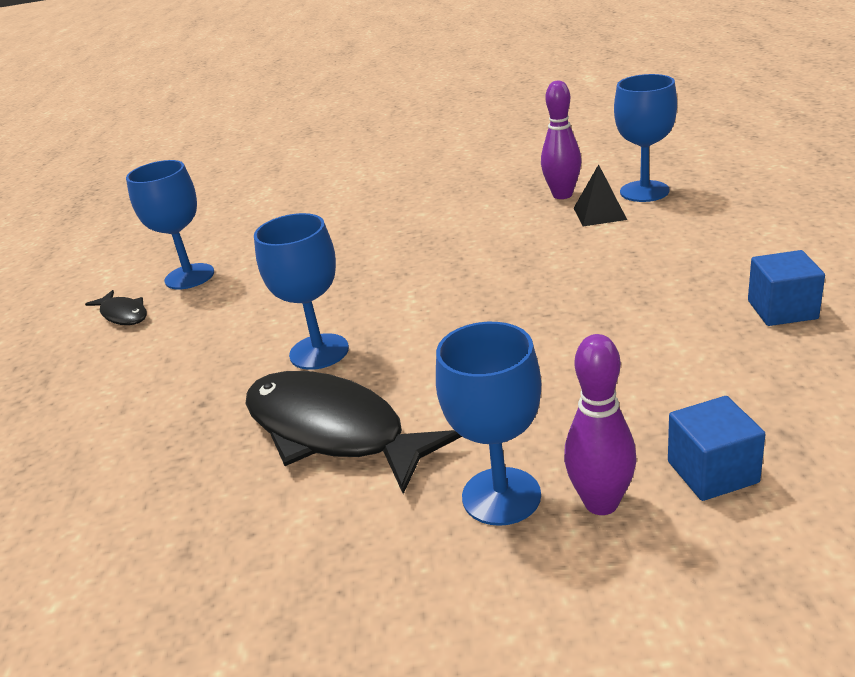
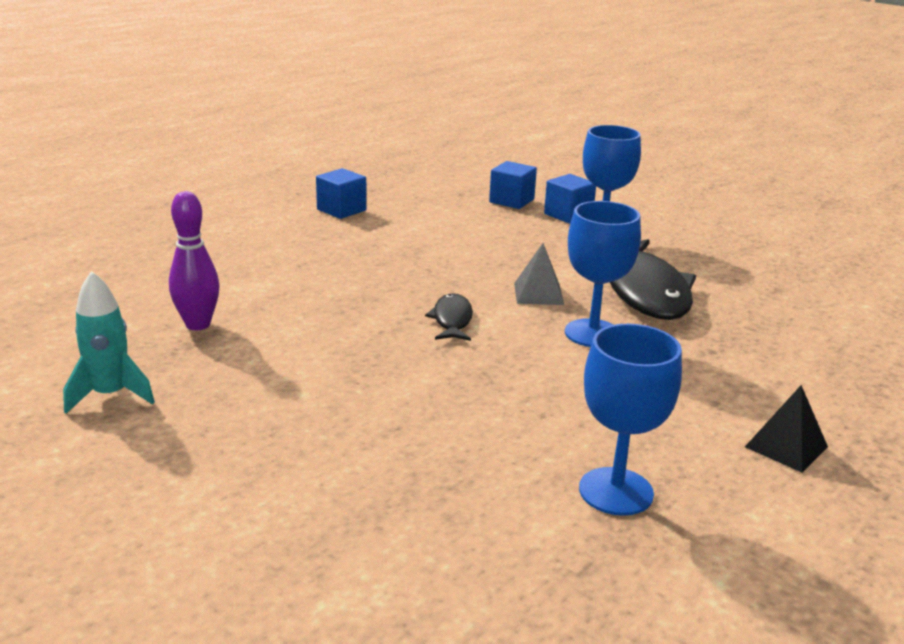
camera: 140 degrees left, 5 degrees down
black fish [85,290,147,325] -> black fish moved to [425,293,473,341]
purple bowling pin [564,334,637,515] -> blue cube [544,174,596,224]
black pyramid [574,164,627,226] -> black pyramid moved to [745,385,828,473]
blue goblet [614,74,677,202] -> none
none -> turquoise rocket [63,271,155,414]
none -> grey pyramid [514,243,564,305]

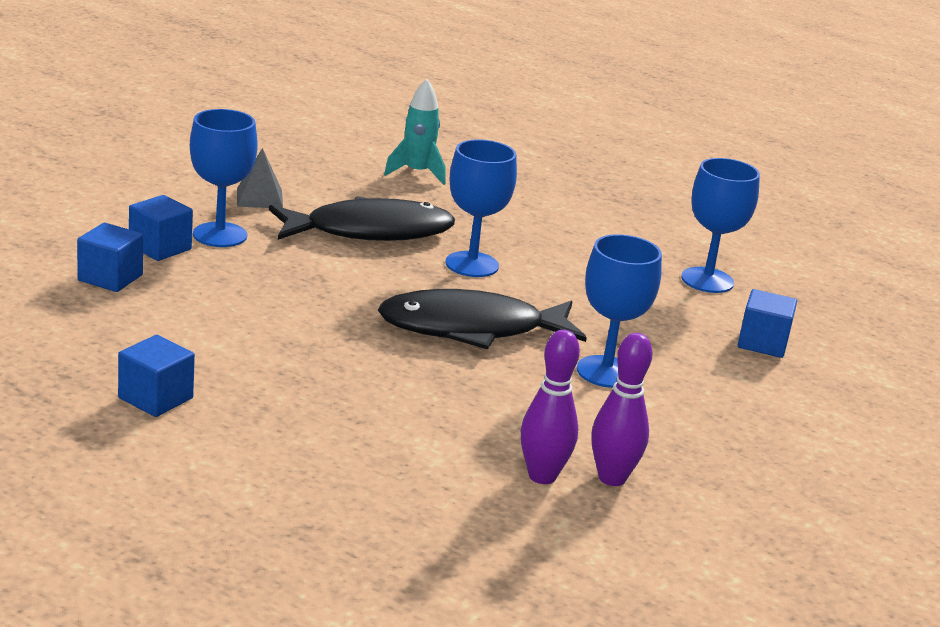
camera: 100 degrees left, 0 degrees up
turquoise rocket [63,271,155,414] -> turquoise rocket moved to [384,79,445,185]
black fish [425,293,473,341] -> black fish [378,289,587,349], size x2.11
grey pyramid [514,243,564,305] -> grey pyramid moved to [237,148,283,208]
black pyramid [745,385,828,473] -> none
none -> blue goblet [577,234,662,388]
none -> purple bowling pin [592,333,652,486]
none -> blue cube [738,289,797,358]

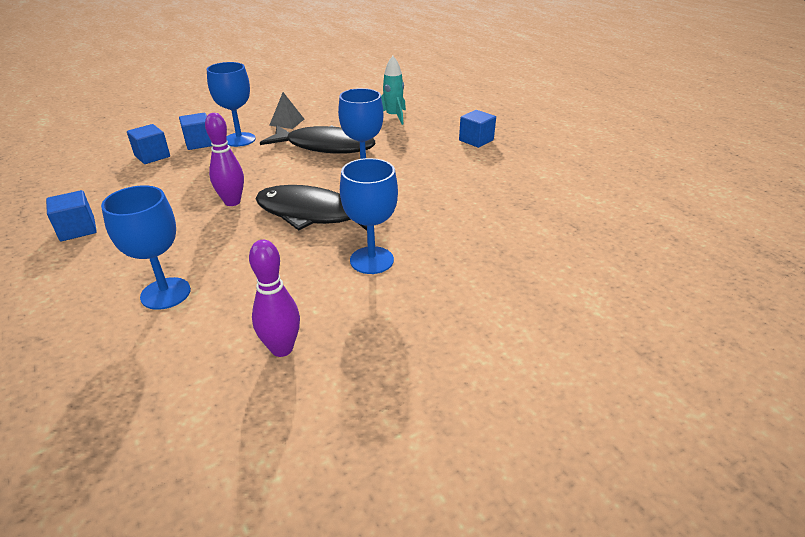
camera: 30 degrees right, 10 degrees up
purple bowling pin [521,330,580,484] -> purple bowling pin moved to [205,113,244,206]
blue goblet [681,158,760,293] -> blue goblet moved to [101,185,191,310]
blue cube [738,289,797,358] -> blue cube moved to [459,110,496,148]

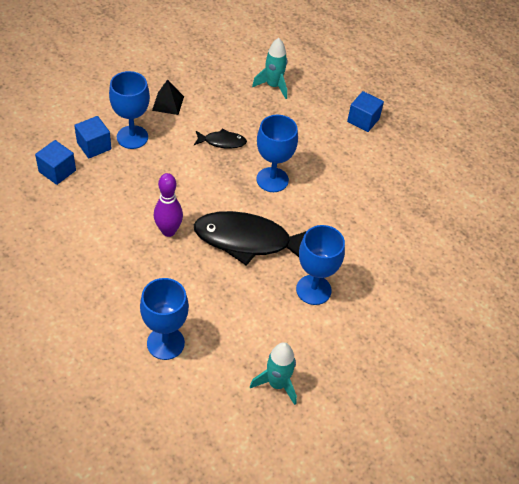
camera: 15 degrees left, 15 degrees up
blue cube [46,190,97,241] -> none
purple bowling pin [249,240,300,357] -> turquoise rocket [250,342,297,405]
black fish [260,125,375,154] -> black fish [194,129,247,149], size x0.47
grey pyramid [269,92,304,129] -> black pyramid [152,79,184,115]

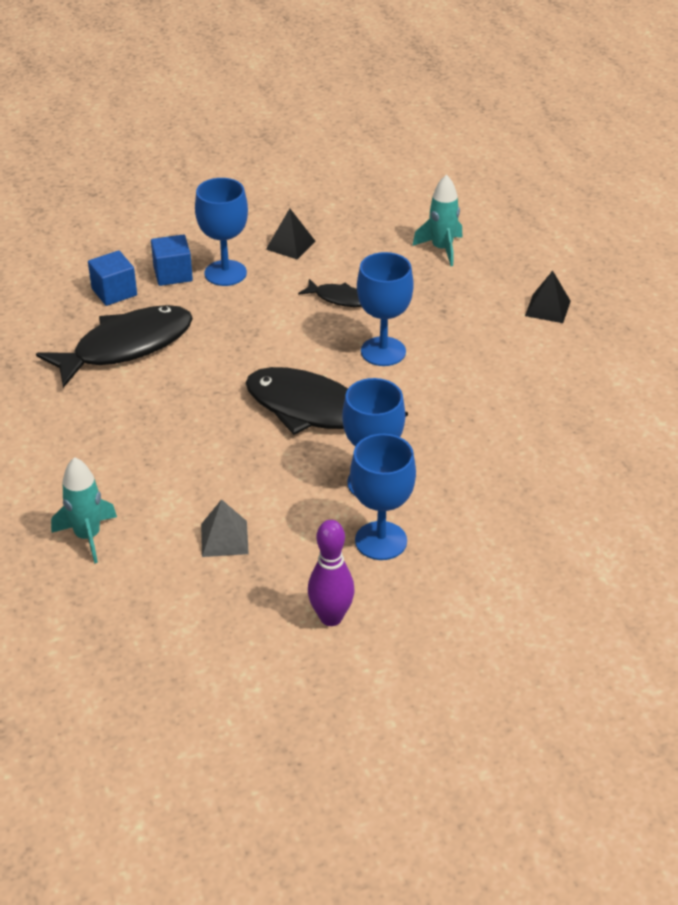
camera: 25 degrees right, 10 degrees down
blue goblet [140,278,189,360] -> blue goblet moved to [350,434,416,560]
purple bowling pin [154,173,183,237] -> purple bowling pin moved to [308,520,355,626]
turquoise rocket [250,342,297,405] -> turquoise rocket moved to [51,457,117,563]
blue cube [347,91,384,132] -> black pyramid [525,271,571,323]
none -> black fish [36,305,193,388]
none -> grey pyramid [201,499,249,557]

